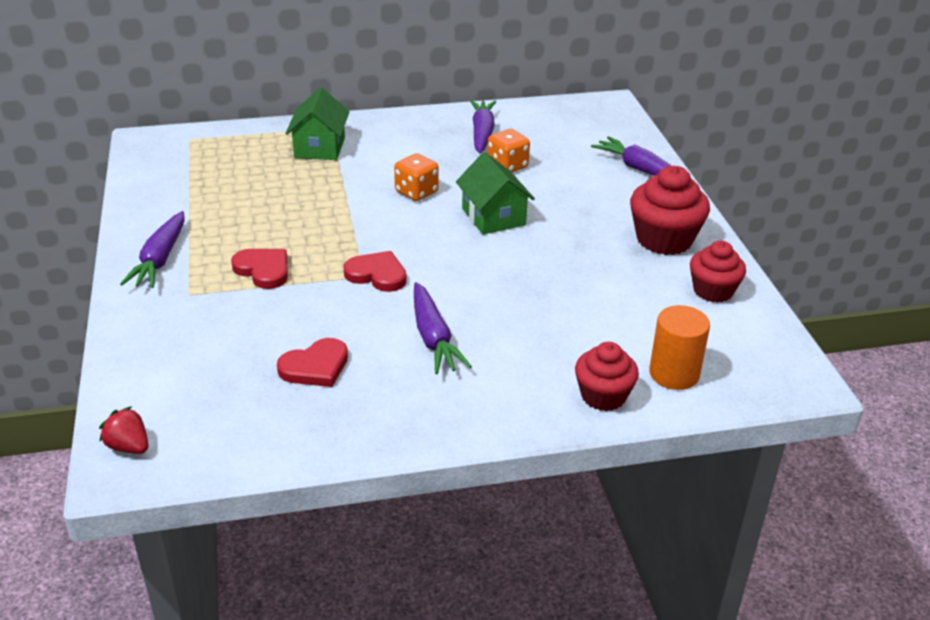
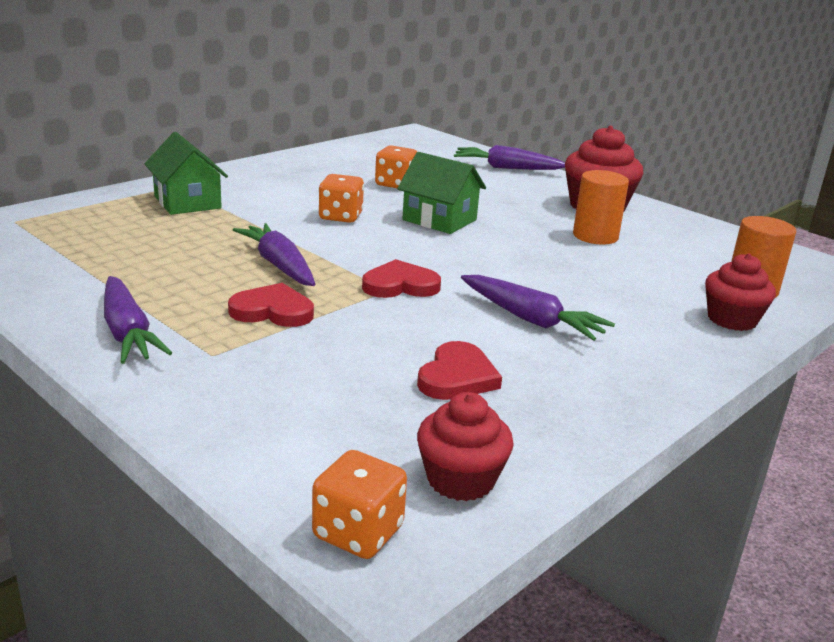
camera: 35 degrees left, 10 degrees down
red strawberry [99,406,148,454] -> orange dice [312,450,407,559]
purple carrot [470,100,496,154] -> purple carrot moved to [232,223,315,286]
red cupcake [690,241,746,303] -> red cupcake moved to [417,392,514,501]
none -> orange cylinder [573,170,629,245]

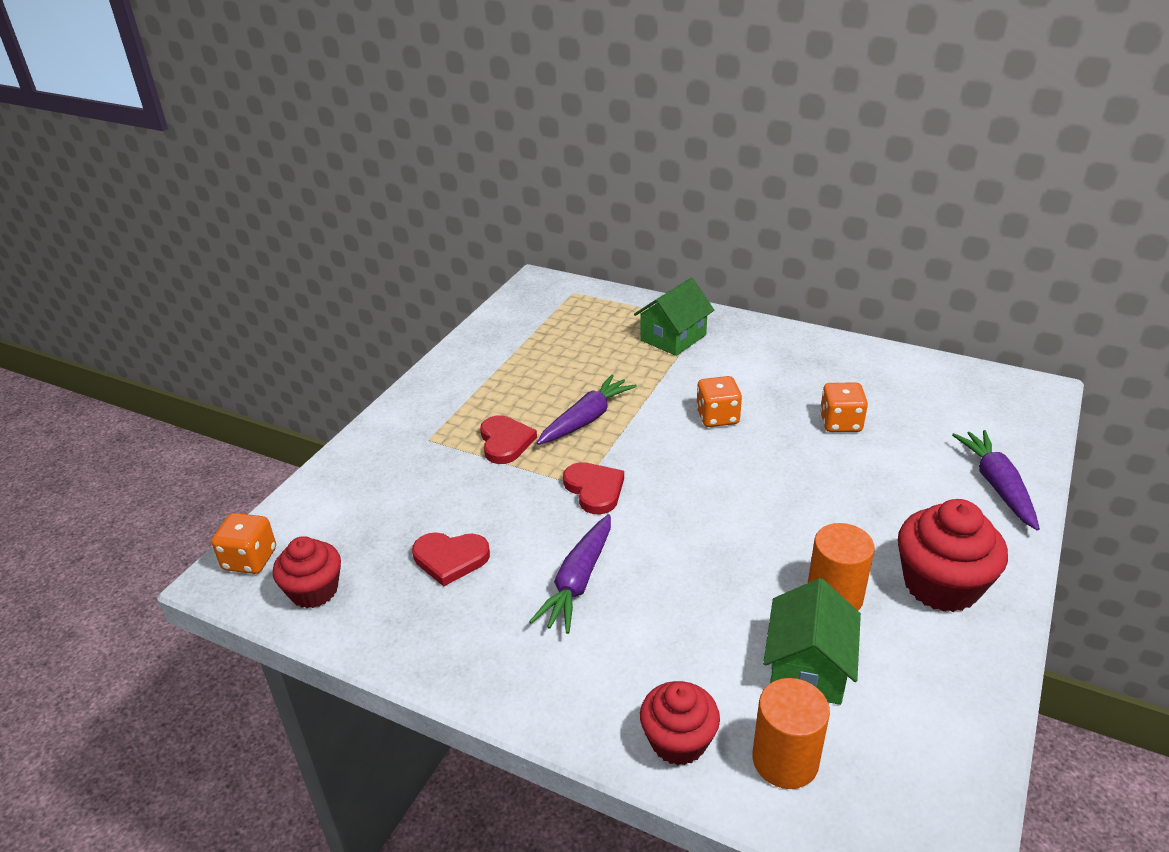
camera: 75 degrees right, 10 degrees up
purple carrot [104,276,172,364] -> none
green house [397,152,486,234] -> green house moved to [763,578,861,705]

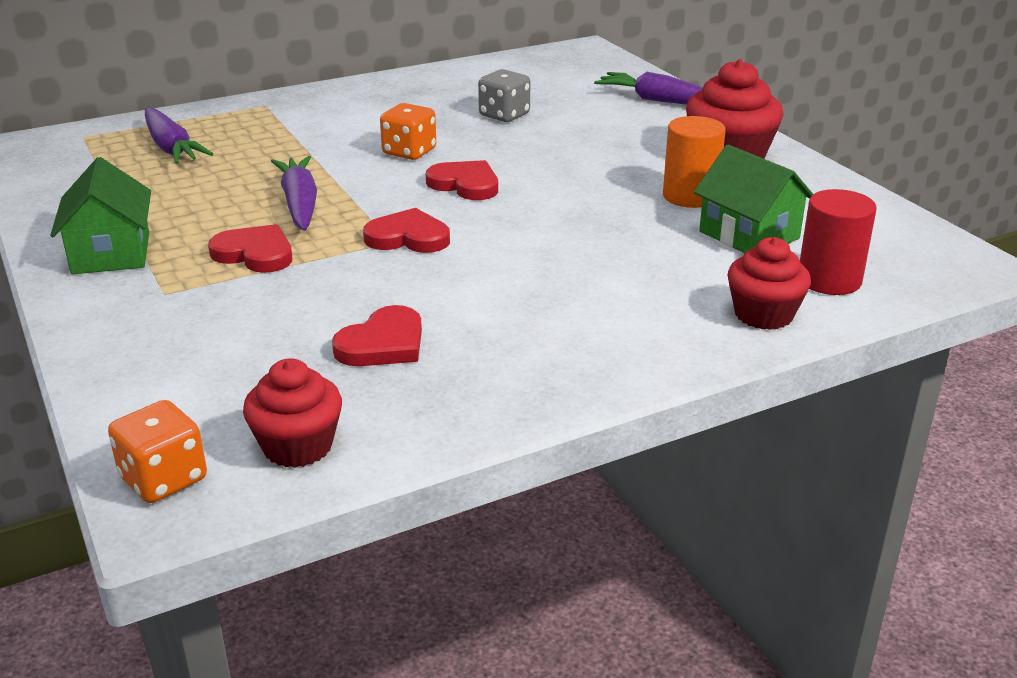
camera: 55 degrees left, 5 degrees down
purple carrot [529,514,611,634] -> purple carrot moved to [145,107,213,164]
green house [634,278,714,356] -> green house moved to [50,157,151,274]
orange cylinder [752,678,830,789] -> red cylinder [800,189,877,295]
orange dice [820,383,868,432] -> grey dice [478,69,530,122]
none -> red heart [426,160,498,200]

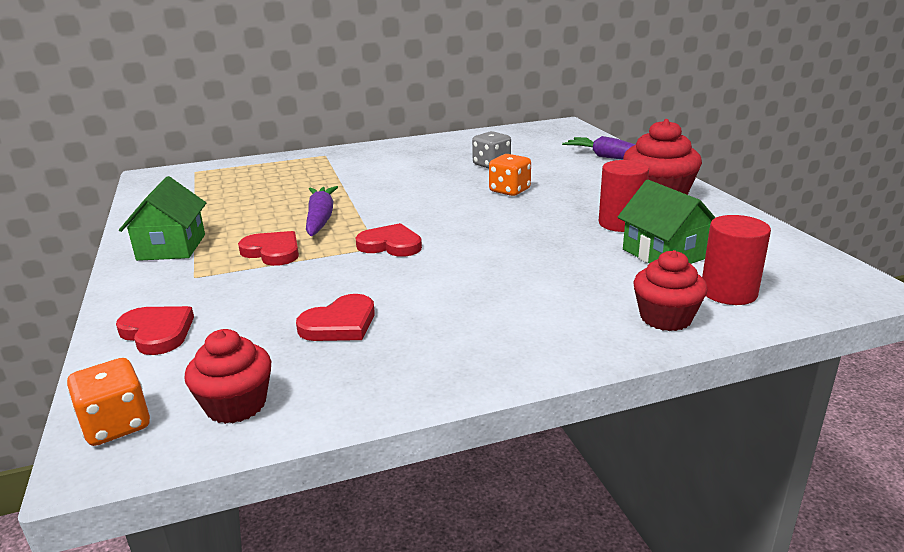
camera: 10 degrees right, 5 degrees down
purple carrot [145,107,213,164] -> none
orange dice [380,103,436,160] -> orange dice moved to [489,154,531,196]
red heart [426,160,498,200] -> red heart moved to [116,306,194,355]
orange cylinder [663,116,726,208] -> red cylinder [599,160,649,232]

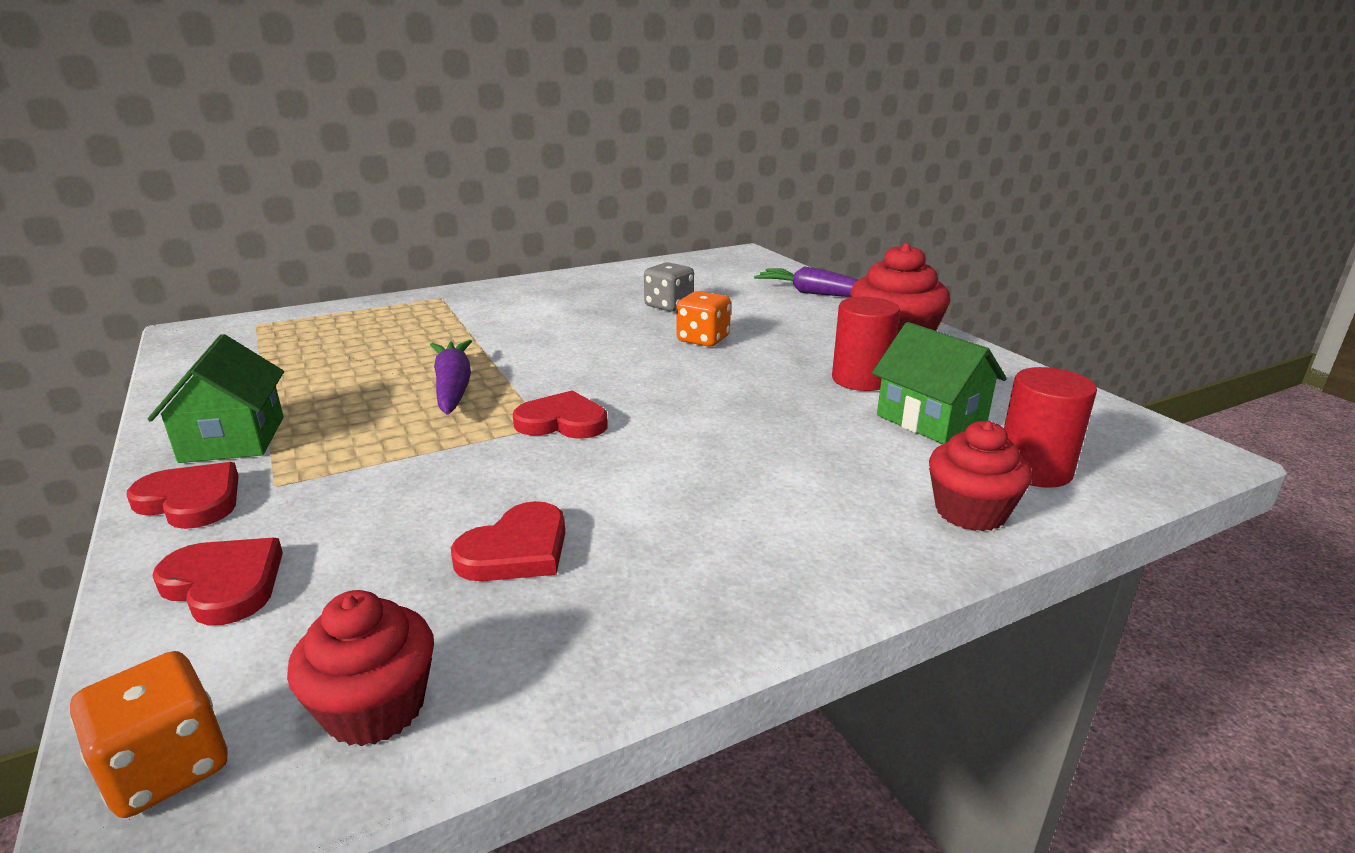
camera: 10 degrees left, 0 degrees up
red heart [238,231,299,266] -> red heart moved to [127,462,239,529]

